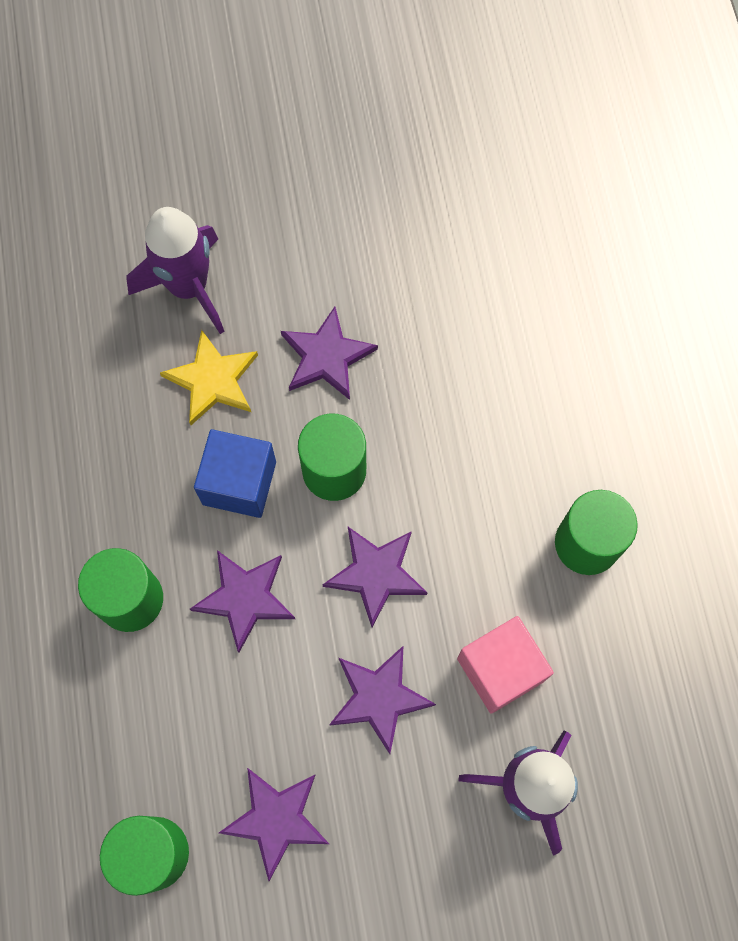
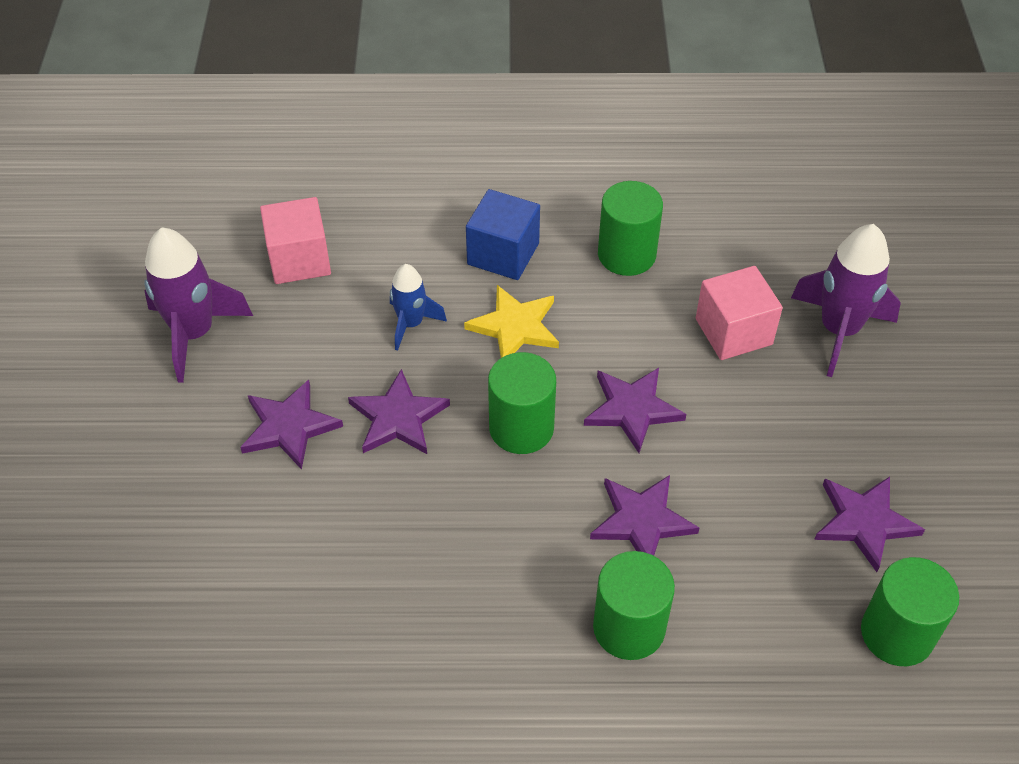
camera: 80 degrees left, 20 degrees down
purple rocket [126,207,224,334] -> purple rocket moved to [144,227,253,383]
yellow star [160,330,258,425] -> yellow star moved to [464,285,559,358]
blue cube [194,429,276,518] -> blue cube moved to [466,189,540,280]
purple star [329,645,436,754] -> purple star moved to [240,380,343,470]
none -> pink cube [260,197,331,284]
none -> blue rocket [390,264,447,351]

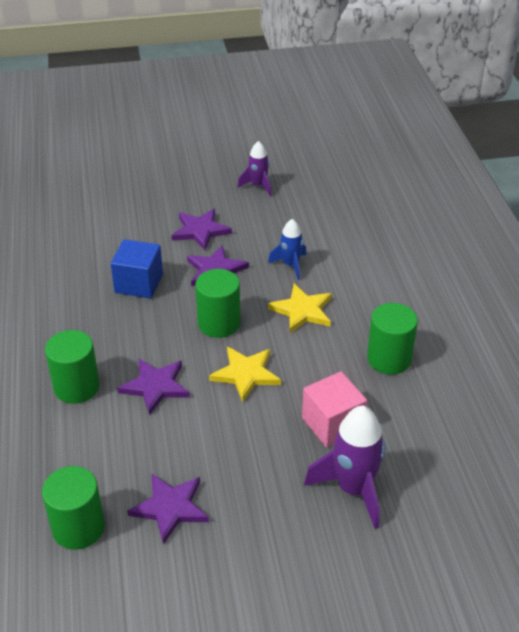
camera: 80 degrees right, 10 degrees down
purple rocket [144,227,253,383] -> purple rocket [238,141,272,196], size x0.59
pink cube [260,197,331,284] -> none
blue cube [466,189,540,280] -> blue cube moved to [111,239,163,298]
purple star [584,368,686,453] -> yellow star [209,347,281,402]

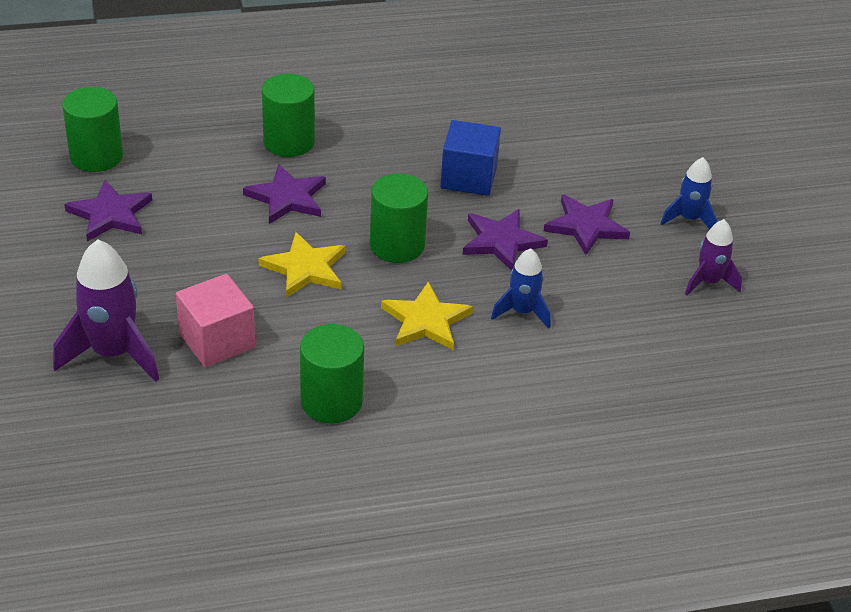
camera: 85 degrees right, 0 degrees up
none -> blue rocket [660,157,717,229]

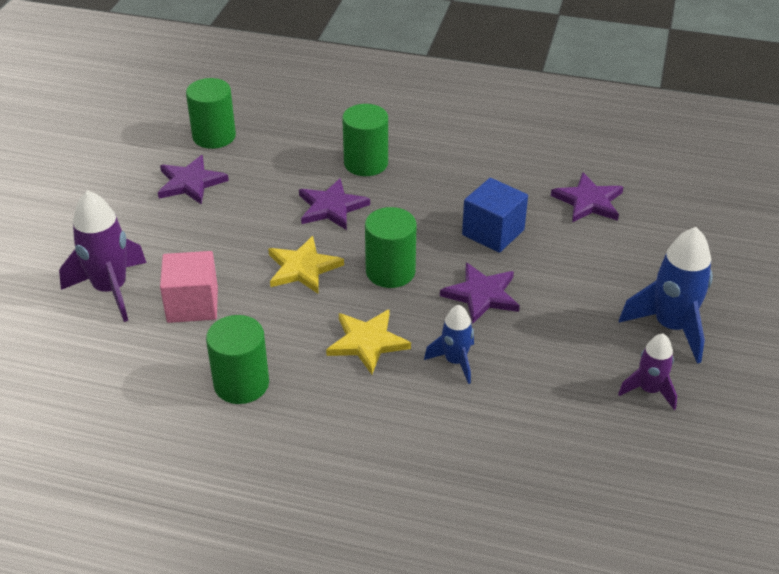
camera: 30 degrees right, 0 degrees up
purple star [544,194,630,255] -> purple star moved to [551,172,623,222]
blue rocket [660,157,717,229] -> blue rocket [619,227,713,364], size x1.70

